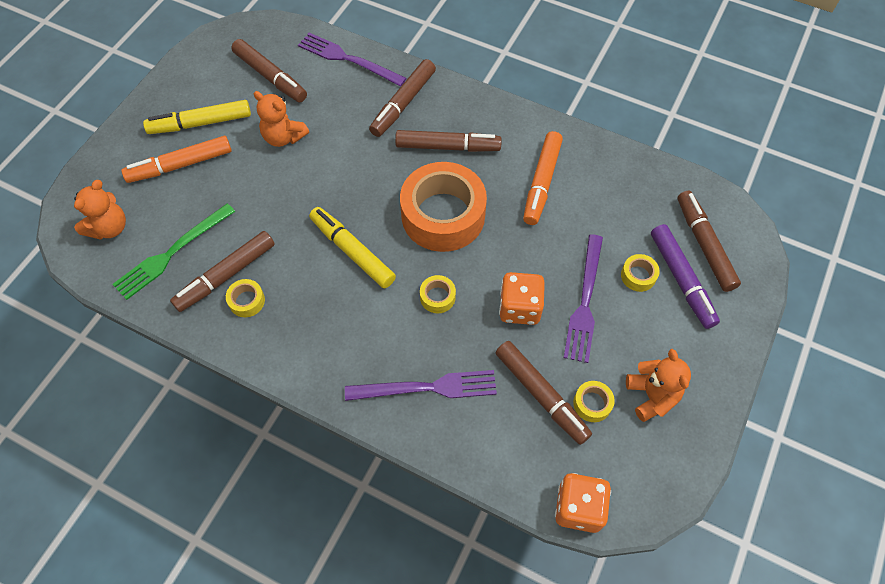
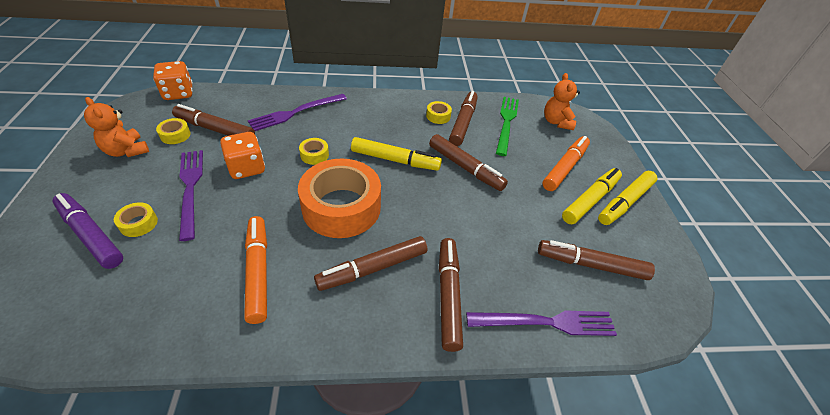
camera: 145 degrees right, 15 degrees down
orange teddy bear [253,91,309,147] -> none
brown marker [678,190,741,292] -> brown marker moved to [429,134,508,191]
none -> yellow marker [598,171,658,225]

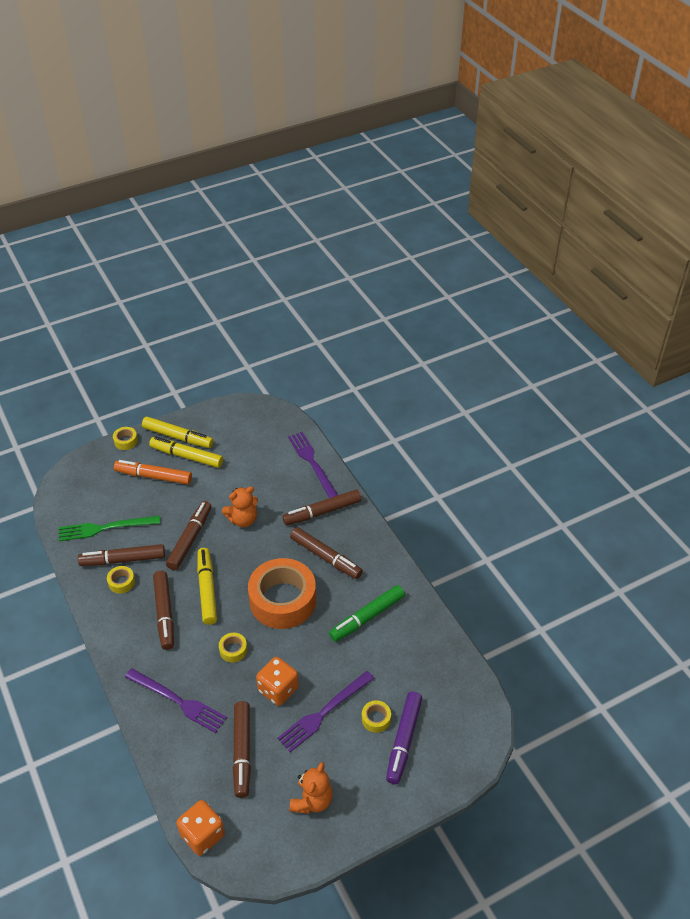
camera: 110 degrees left, 0 degrees up
yellow tape [156,118,191,144] -> yellow tape moved to [113,427,138,450]
orange marker [244,216,267,324] -> green marker [329,585,405,642]
brown marker [538,240,655,280] -> brown marker moved to [153,571,174,650]
orange teddy bear [544,73,580,130] -> orange teddy bear moved to [222,486,258,527]

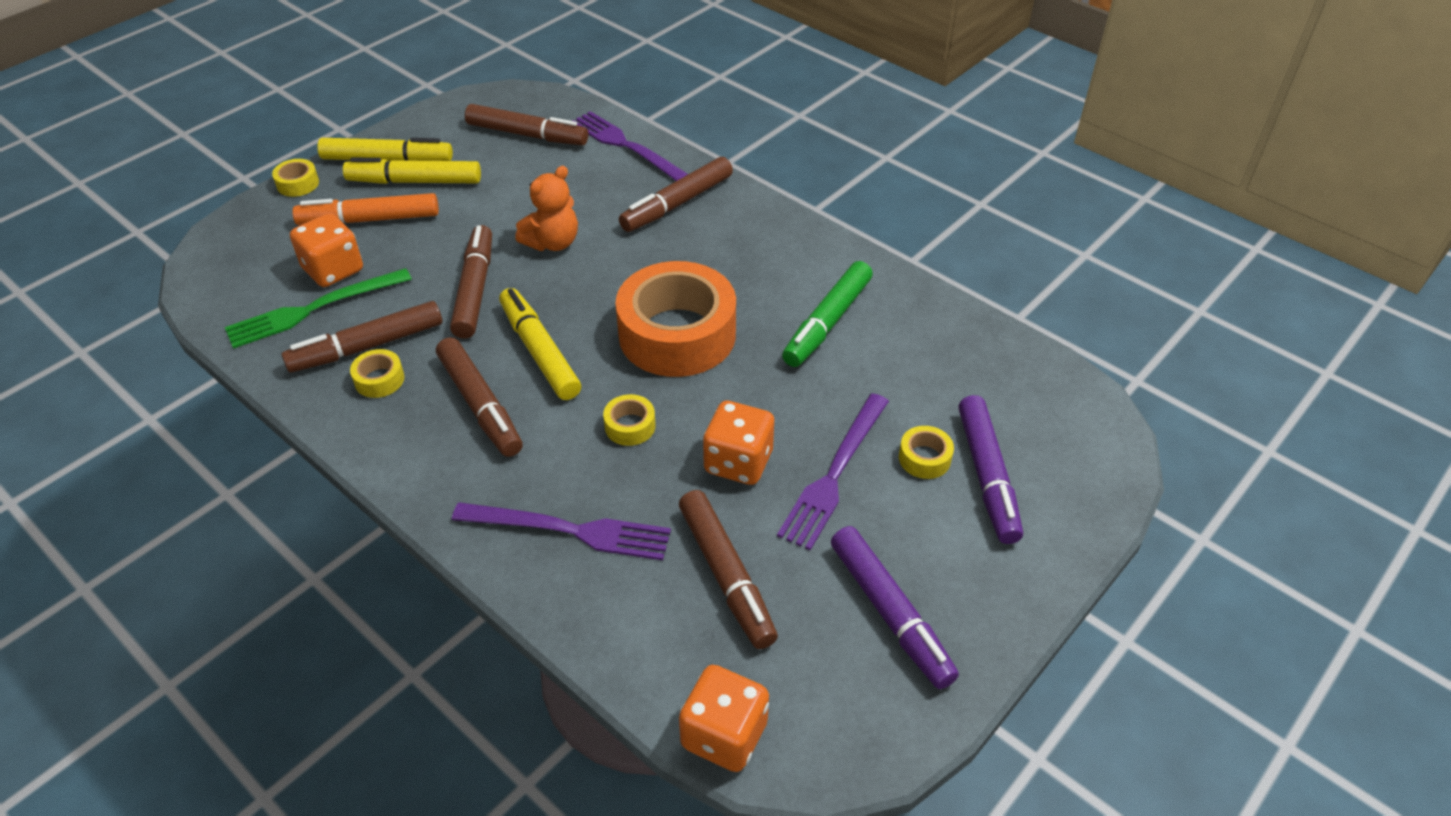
camera: 20 degrees left, 0 degrees up
brown marker [290,527,363,579] -> brown marker moved to [465,104,588,145]
orange teddy bear [290,762,333,814] -> purple marker [831,526,959,689]
none -> orange dice [290,213,363,287]

